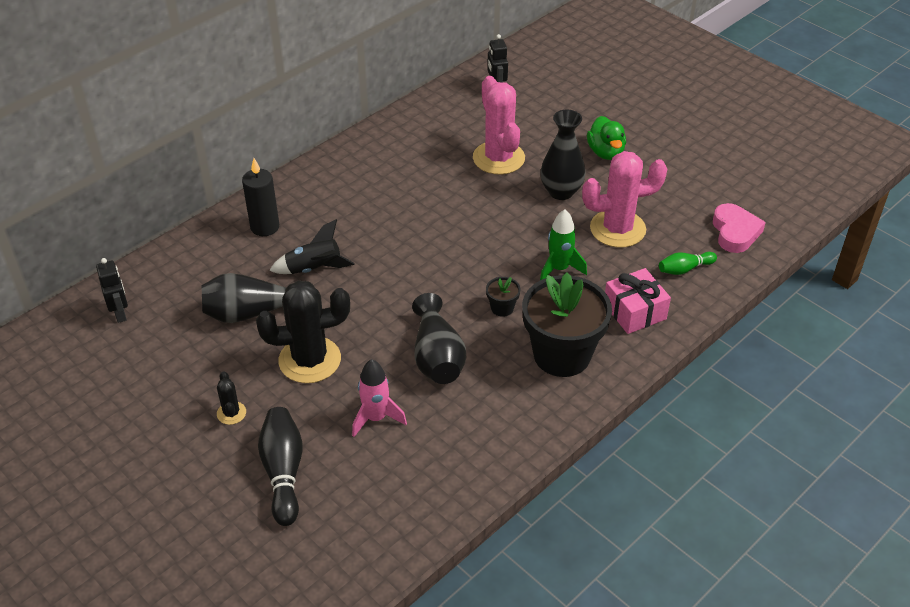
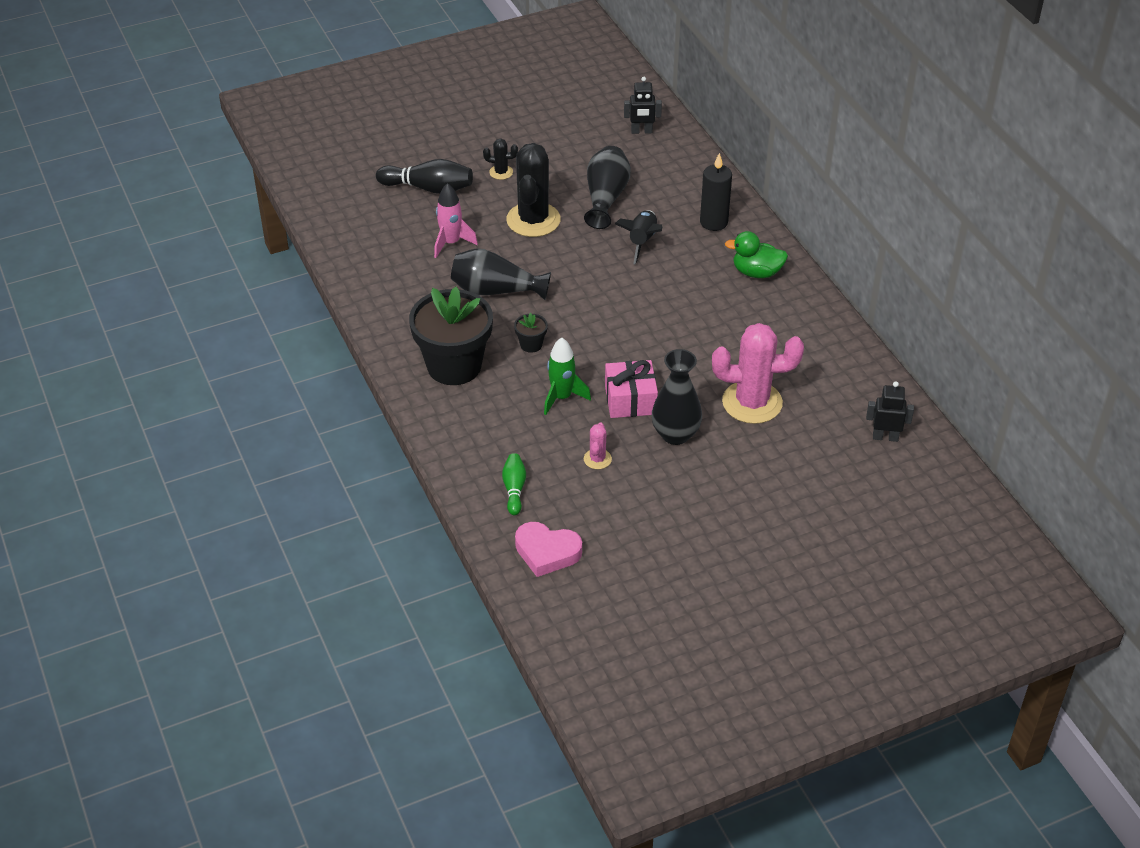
camera: 110 degrees right, 0 degrees up
pink cactus [582,151,667,248] -> pink cactus [584,423,612,469], size x0.45
green duck [587,116,626,160] -> green duck moved to [725,231,788,278]
pink gift [605,268,671,334] -> pink gift moved to [605,360,658,418]

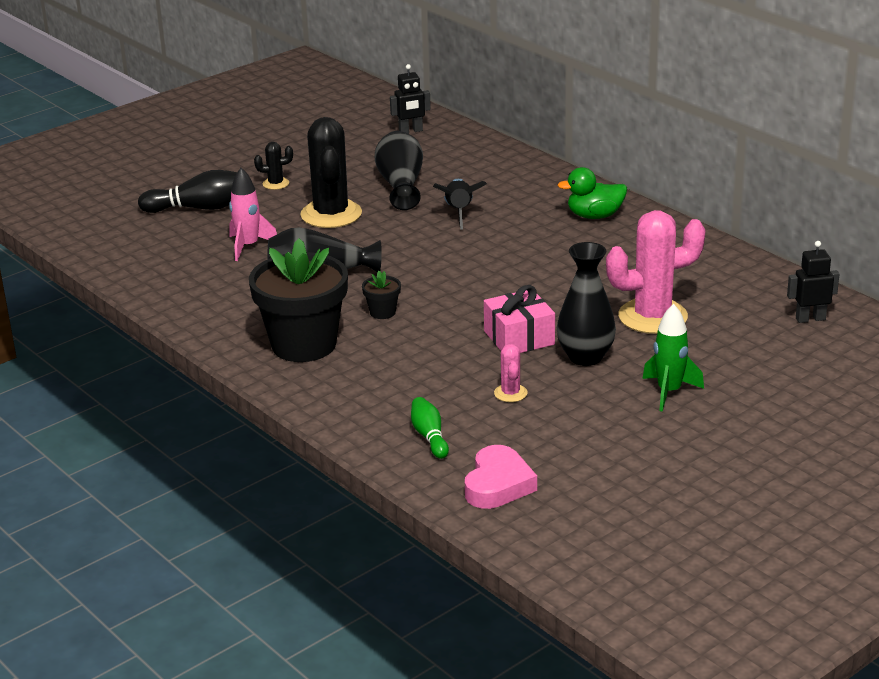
camera: 15 degrees left, 15 degrees down
pink heart [515,522,582,577] -> pink heart turned 75 degrees counterclockwise [465,445,537,509]
green rocket [544,338,591,415] -> green rocket moved to [642,304,704,412]
black candle [700,153,732,231] -> none

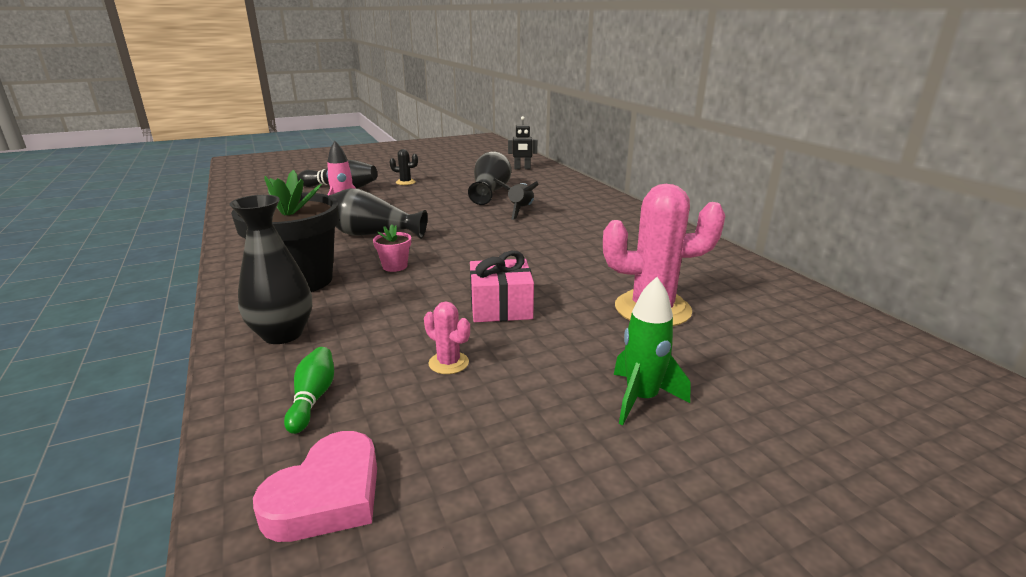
camera: 15 degrees right, 5 degrees down
black cactus [301,117,362,228] -> none
black flower pot [362,271,401,319] -> pink flower pot [373,225,411,272]
pink cactus [494,344,527,402] -> pink cactus turned 60 degrees counterclockwise [424,301,470,374]
green duck [557,167,627,219] -> none
black vase [557,242,616,366] -> black vase moved to [230,195,312,344]
black robot [787,241,839,323] -> none

